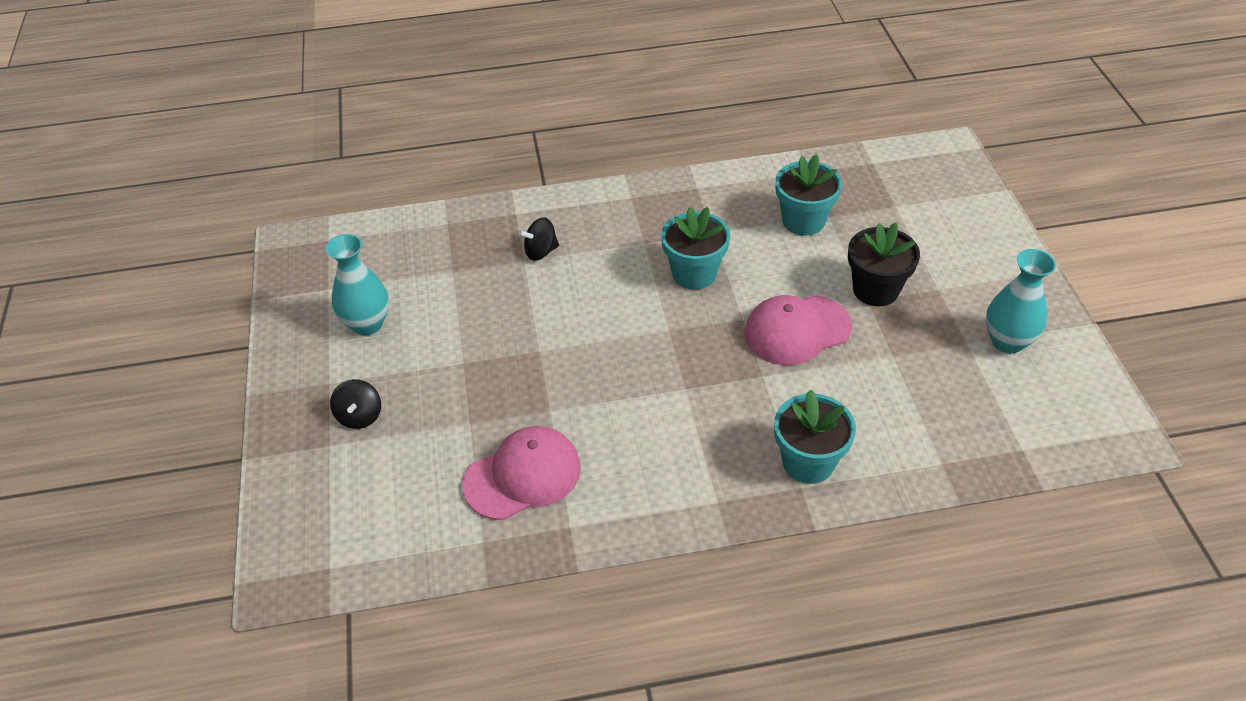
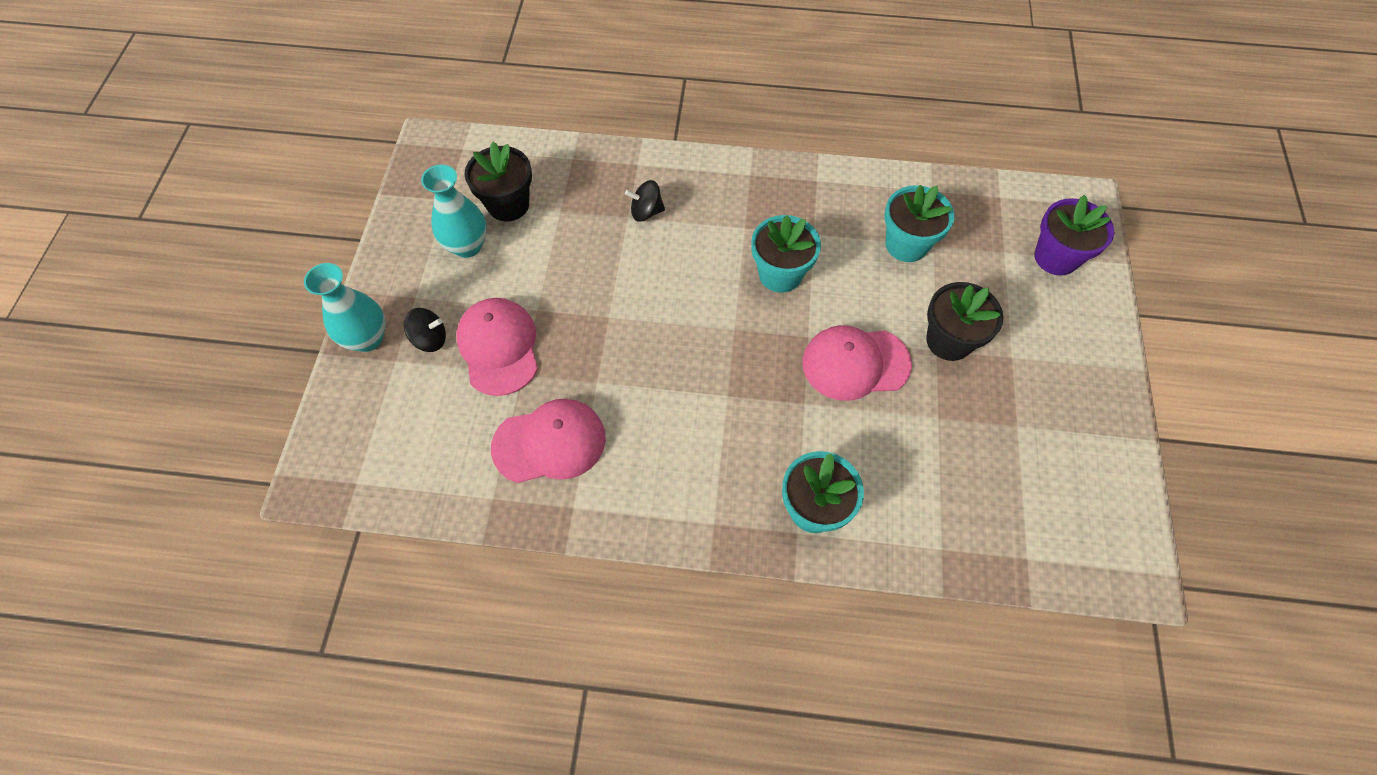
camera: 15 degrees right, 15 degrees up
black spinning top [330,379,381,429] -> black spinning top turned 105 degrees counterclockwise [403,308,446,352]
turquoise vase [986,249,1056,354] -> turquoise vase moved to [304,263,386,352]
none -> pink cap [456,298,538,396]
none -> black flower pot [464,142,532,221]
none -> purple flower pot [1034,195,1115,276]

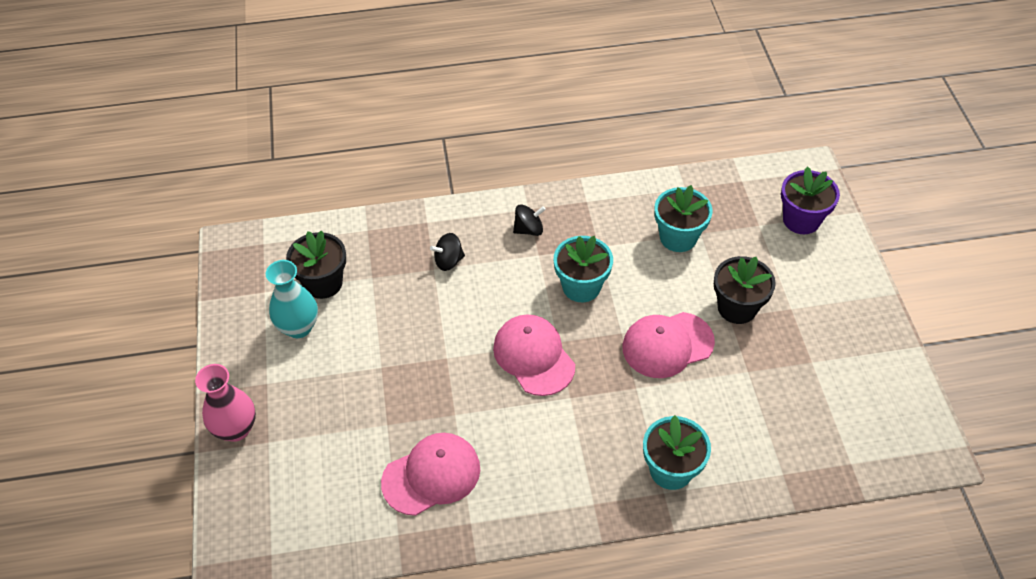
camera: 15 degrees left, 10 degrees down
turquoise vase [304,263,386,352] -> pink vase [195,364,256,442]
black spinning top [403,308,446,352] -> black spinning top moved to [513,204,546,236]
pink cap [456,298,538,396] -> pink cap moved to [493,315,575,396]

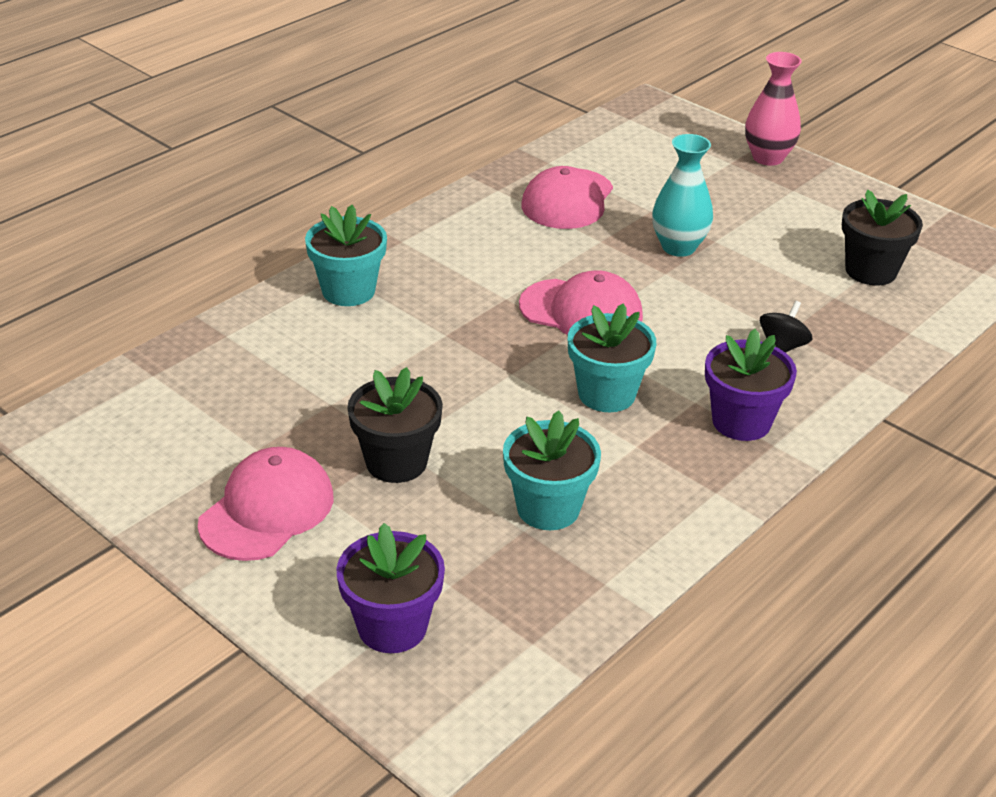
camera: 140 degrees right, 15 degrees down
turquoise vase [266,260,318,338] -> turquoise vase moved to [652,134,713,257]
black spinning top [513,204,546,236] -> purple flower pot [705,329,797,441]
pink cap [623,312,715,378] -> pink cap moved to [198,447,334,561]

